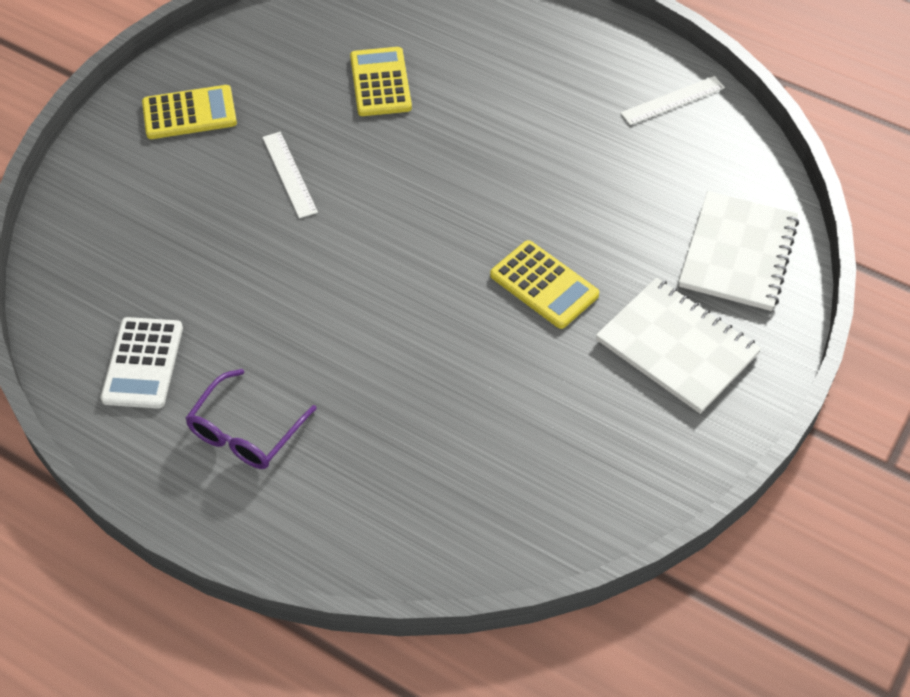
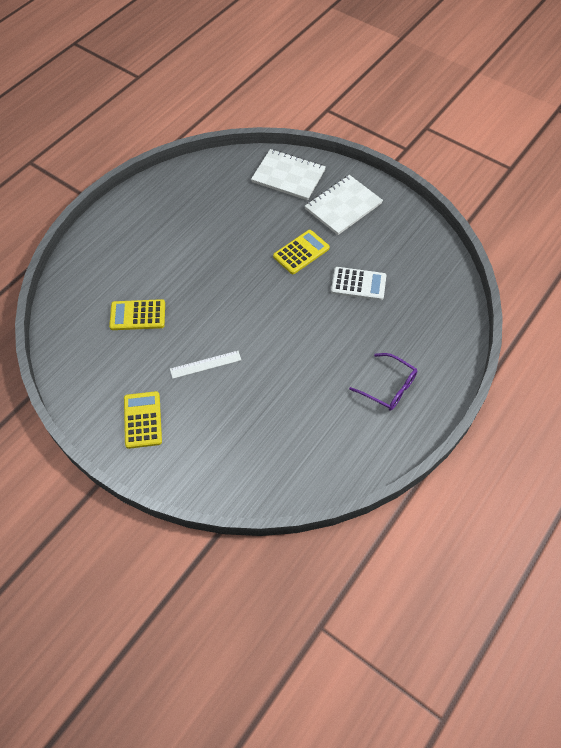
camera: 85 degrees left, 5 degrees up
white calculator [100,317,183,409] -> white calculator moved to [331,267,386,300]
white ruler [620,76,725,125] -> none

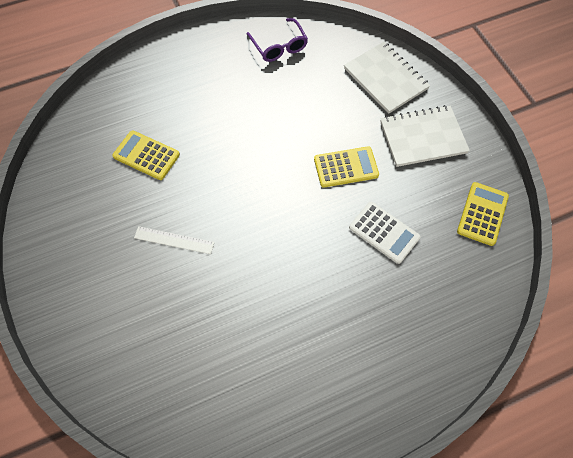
camera: 30 degrees right, 5 degrees up
yellow calculator [124,391,162,449] -> yellow calculator moved to [457,182,509,246]
purple glasses [349,353,417,411] -> purple glasses moved to [247,18,308,62]

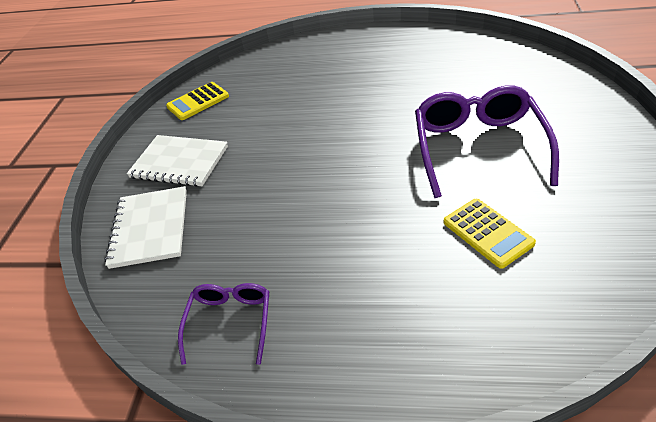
camera: 145 degrees left, 20 degrees down
white ruler [134,226,215,254] -> purple glasses [415,85,559,198]
yellow calculator [314,146,379,188] -> none
white calculator [349,202,420,264] -> none

